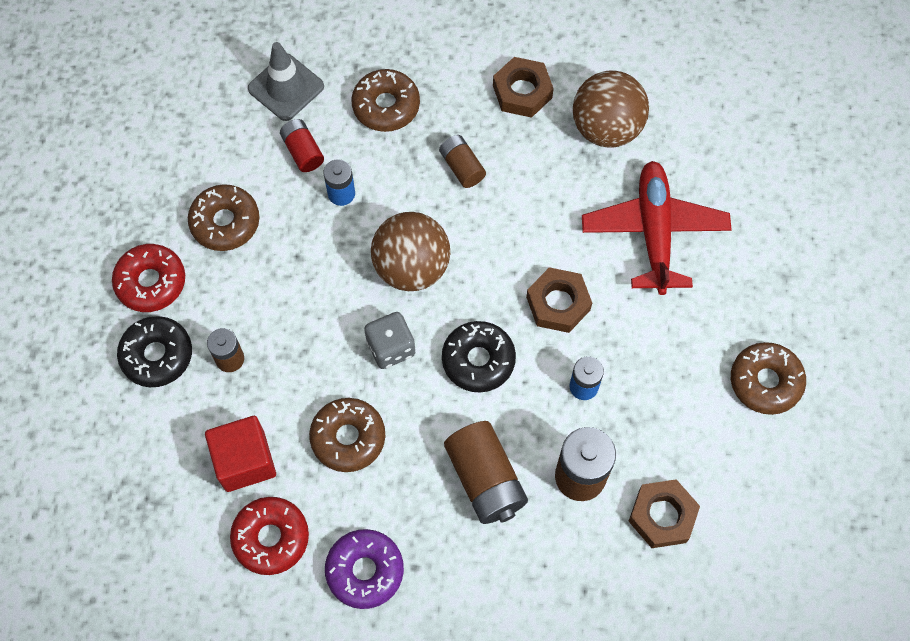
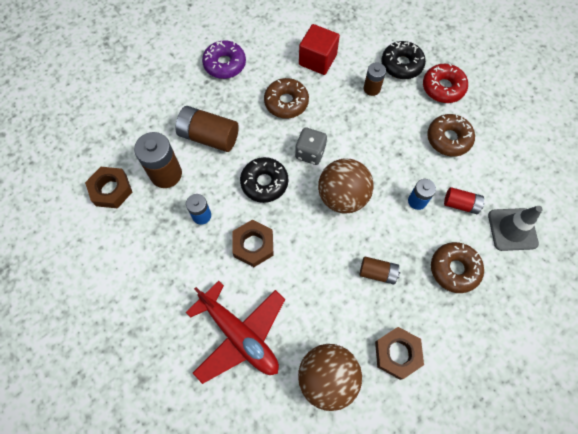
camera: 135 degrees right, 0 degrees up
red donut [230,497,309,575] -> none
brown donut [731,342,806,415] -> none

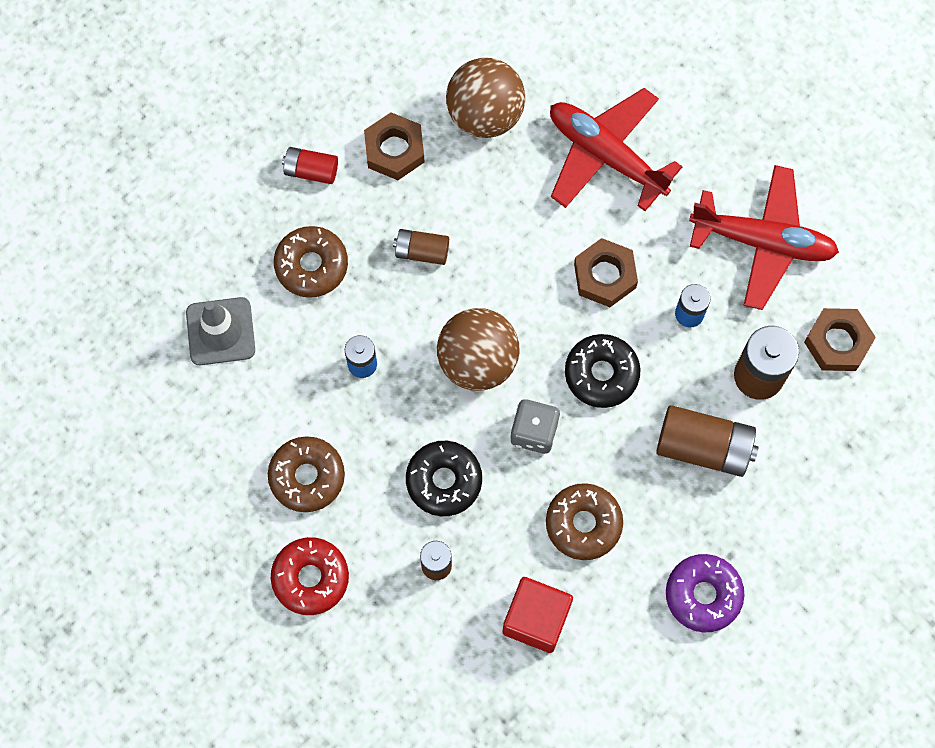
camera: 175 degrees right, 5 degrees up
black donut [382,41,426,79] -> black donut moved to [406,441,482,516]
red battery [444,187,484,214] -> red battery moved to [282,147,338,184]
none -> red plane [689,165,839,310]

